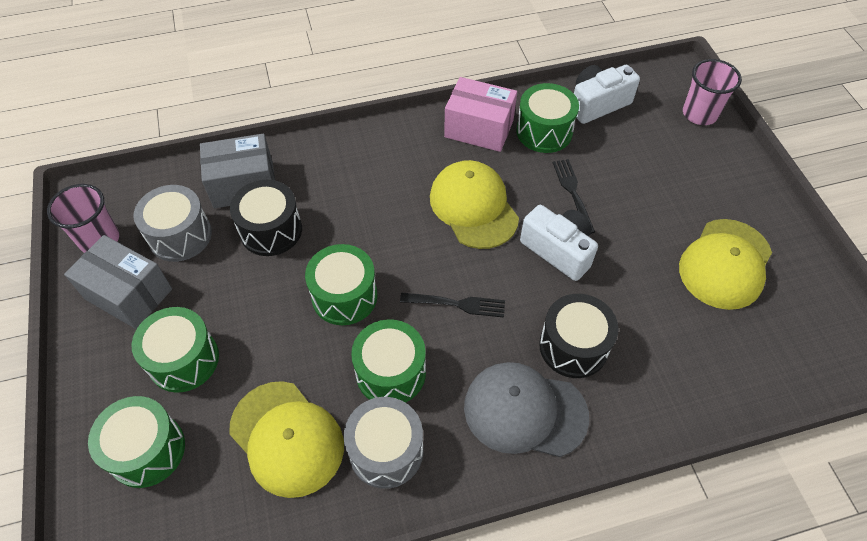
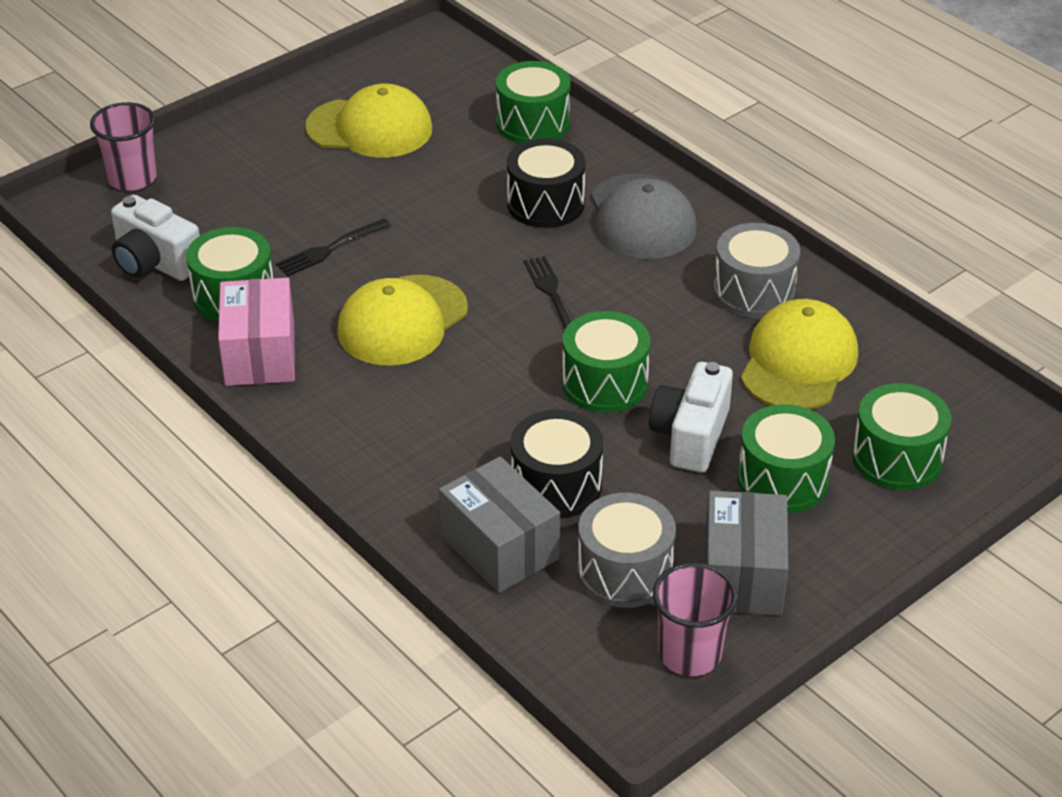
camera: 115 degrees left, 15 degrees down
green drum [351,319,426,403] -> green drum moved to [496,61,570,144]
white camera [520,205,598,281] -> white camera moved to [649,362,733,473]

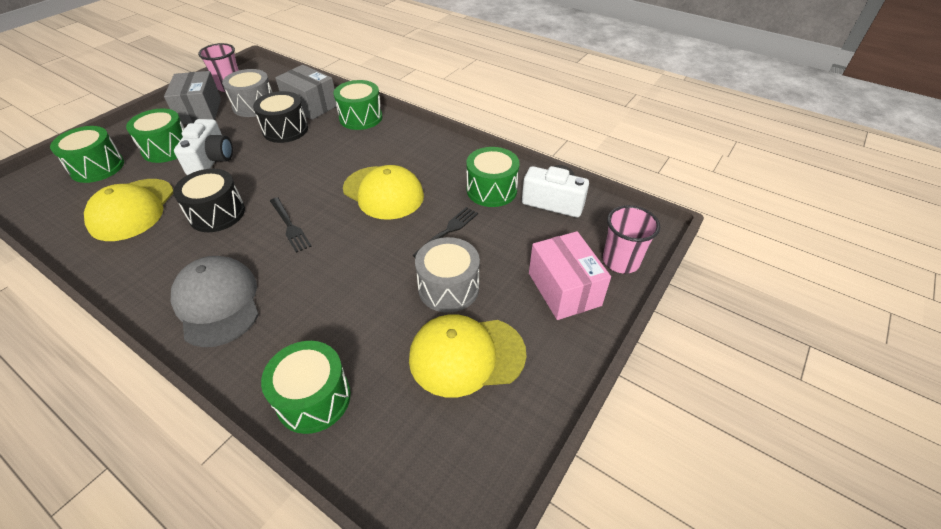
camera: 165 degrees right, 5 degrees up
pink box [218,278,295,386] -> pink box moved to [529,231,611,320]
yellow cap [337,275,468,366] -> yellow cap turned 105 degrees clockwise [343,165,424,220]
black drum [507,138,586,228] -> black drum moved to [173,169,245,232]
green drum [562,311,650,413] -> green drum moved to [333,80,383,130]
grey drum [713,223,800,318] -> grey drum moved to [415,237,480,313]

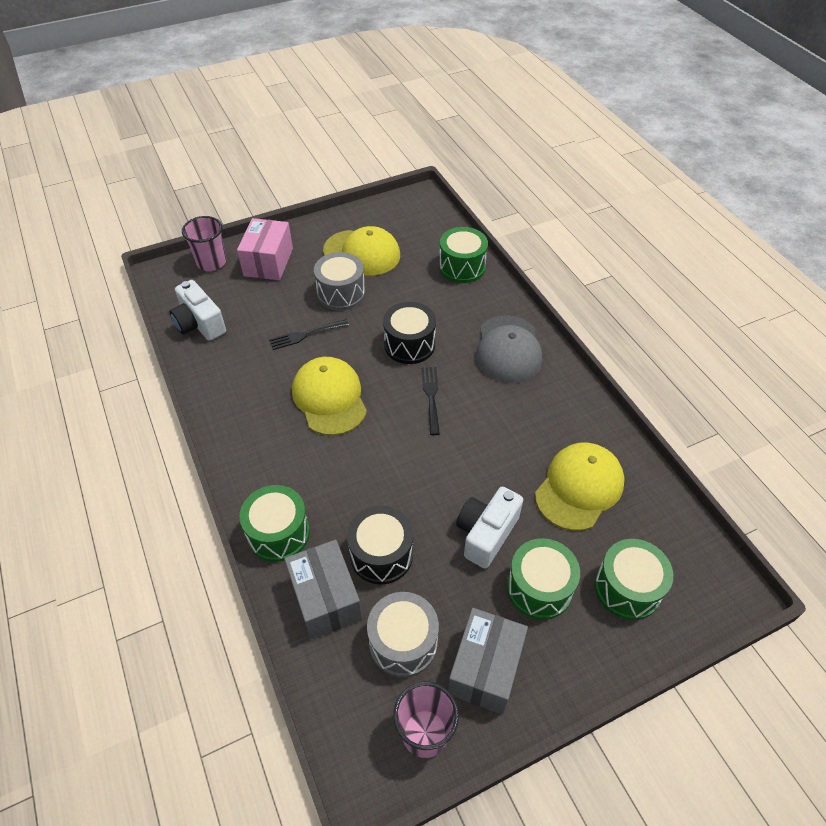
camera: 150 degrees left, 5 degrees up
black drum [173,169,245,232] -> black drum moved to [383,302,436,364]
green drum [466,147,520,207] -> none

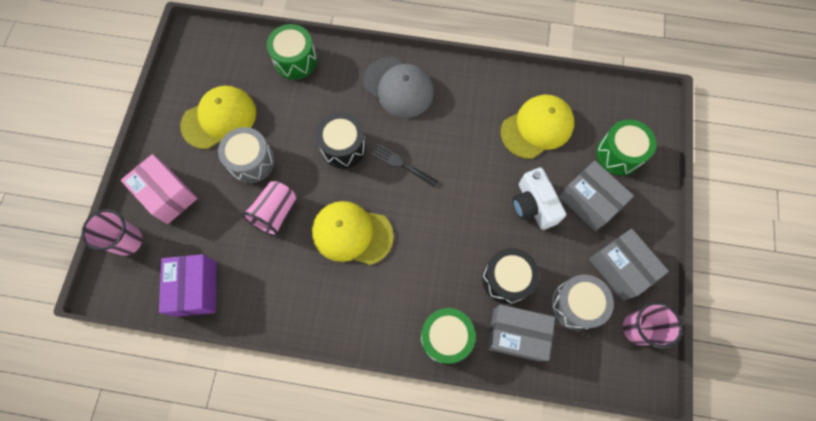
camera: 55 degrees left, 20 degrees up
white camera [169,280,226,341] -> purple box [159,254,217,317]
black fork [269,320,349,350] -> pink cup [242,181,296,236]
green drum [507,538,580,620] -> grey box [559,161,634,231]
yellow cap [535,443,625,531] -> yellow cap turned 75 degrees clockwise [501,95,574,159]

